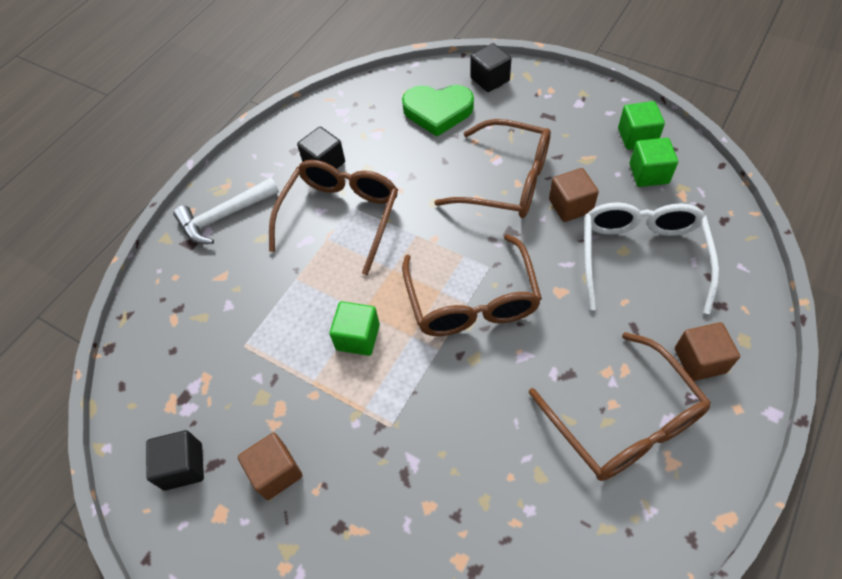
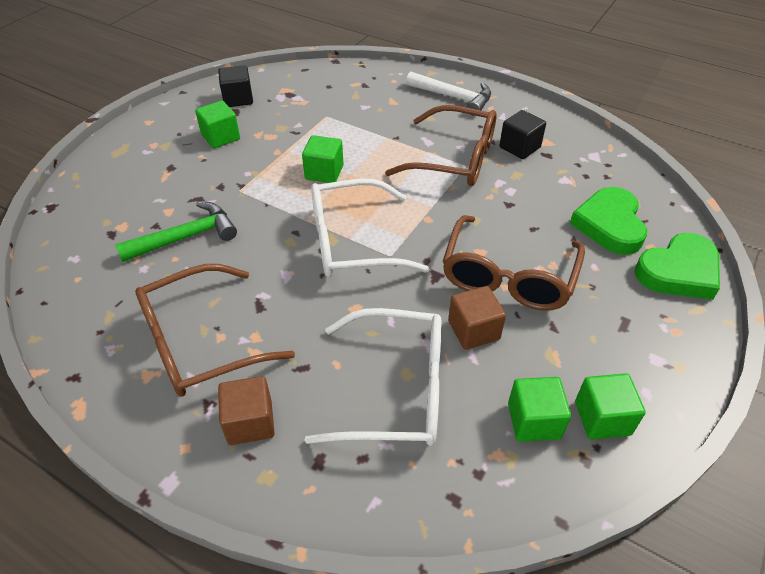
camera: 85 degrees right, 10 degrees down
white hammer [173,178,279,244] -> white hammer turned 150 degrees clockwise [406,71,491,116]
brown cube [238,433,303,500] -> green cube [195,101,240,148]
brown glasses [402,234,542,336] -> white glasses [311,179,429,278]
black cube [470,43,511,92] -> green heart [634,233,720,300]
none -> green hammer [115,202,237,262]

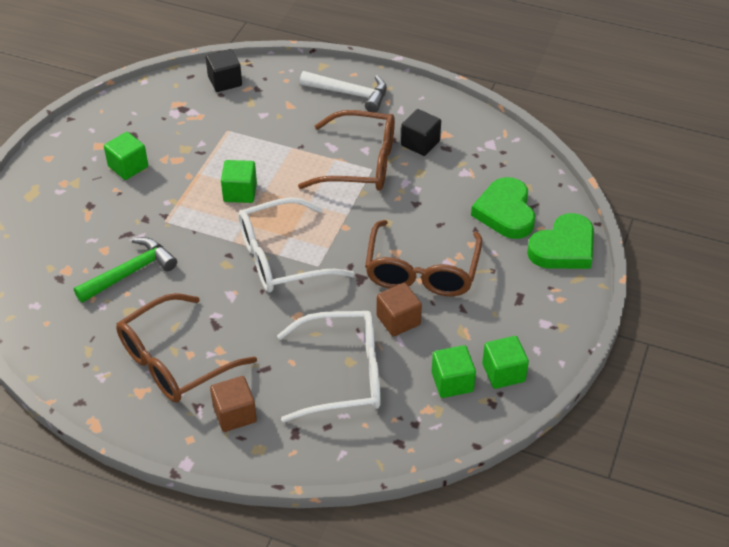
camera: 10 degrees left, 0 degrees up
black cube [218,65,253,107] -> black cube moved to [206,49,242,92]

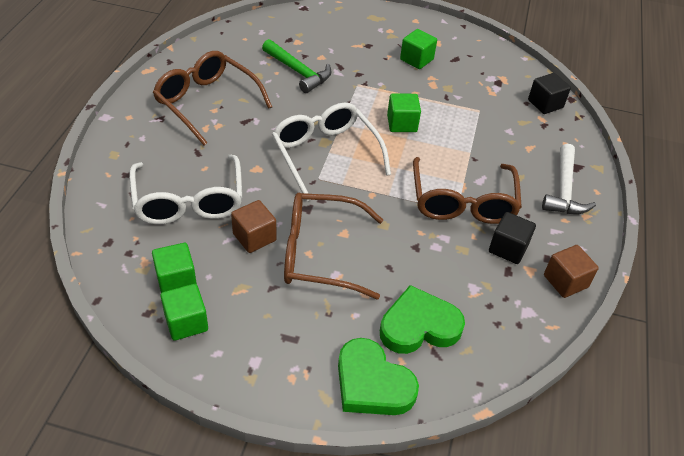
camera: 80 degrees right, 0 degrees up
brown cube [210,376,257,432] -> brown cube moved to [544,245,599,298]

